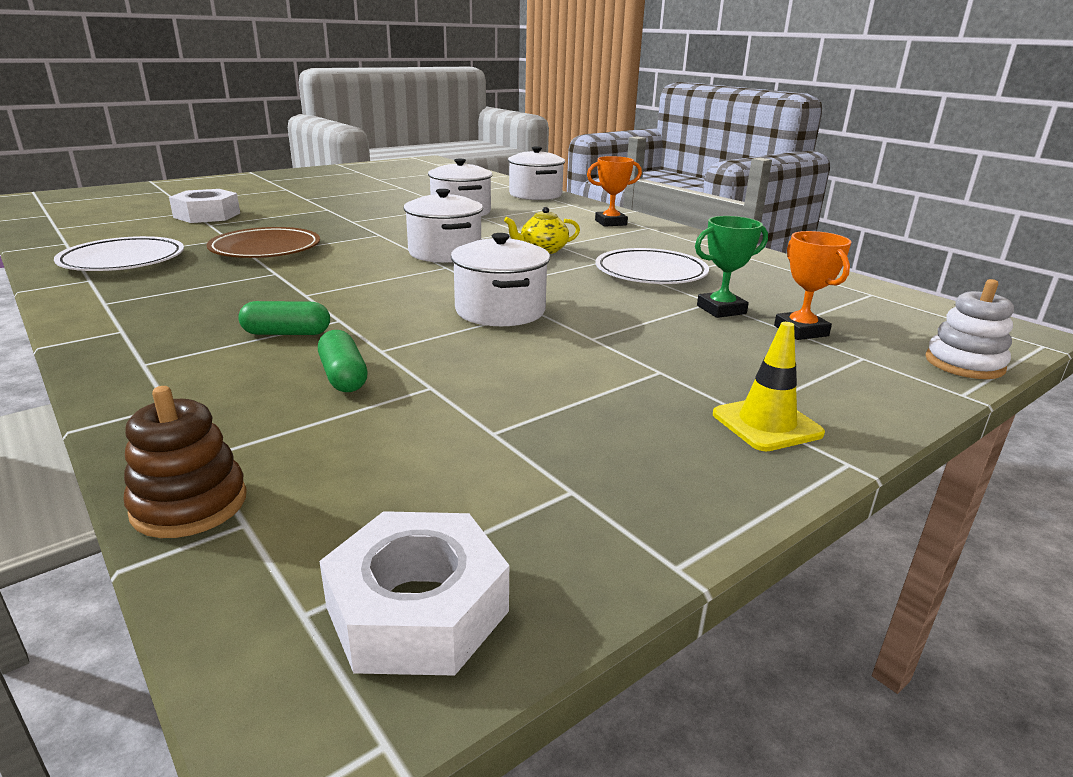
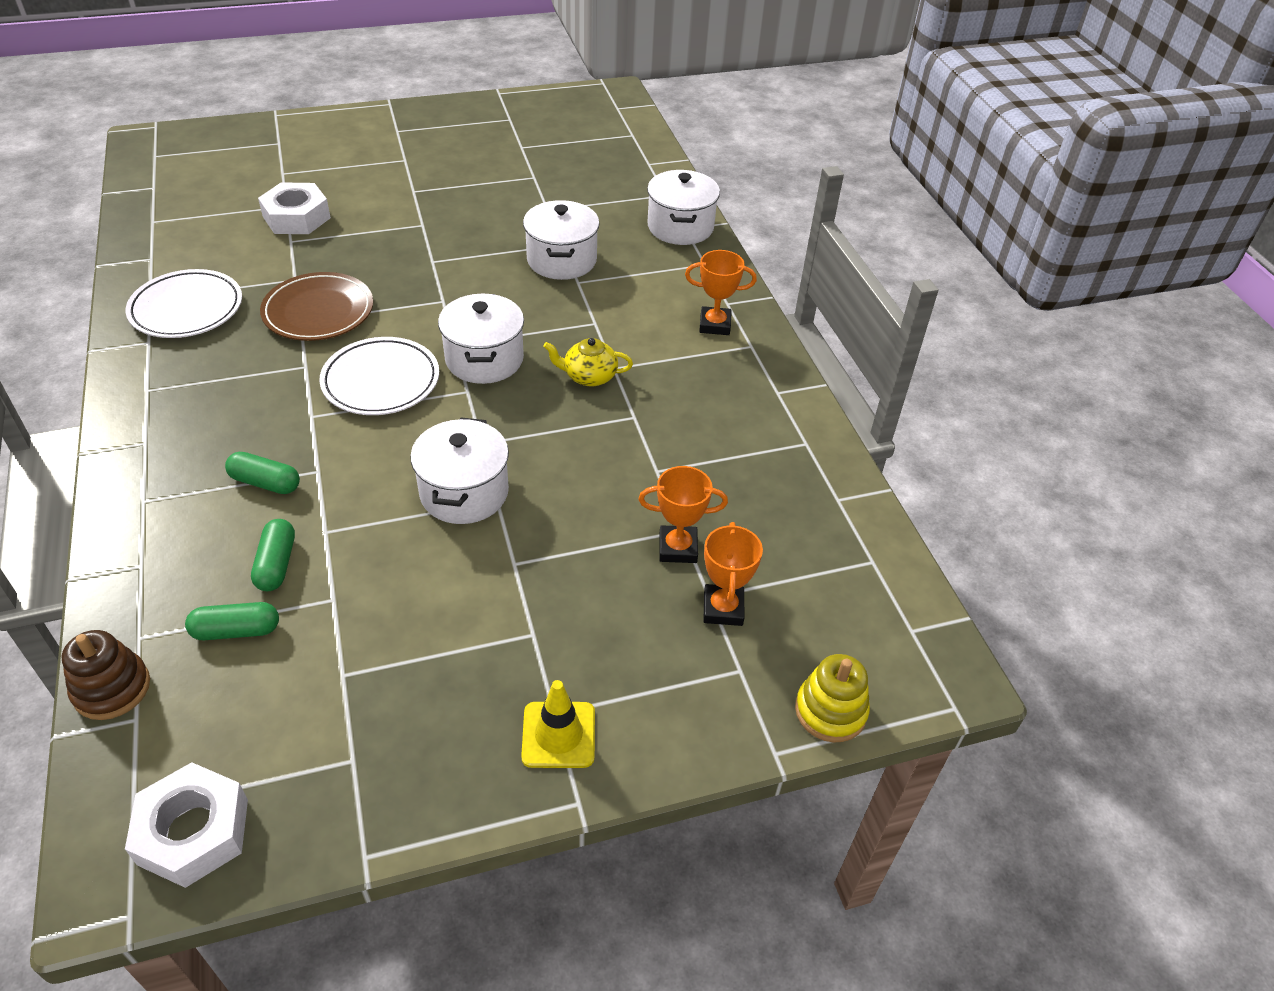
camera: 20 degrees right, 20 degrees up
white plate [596,248,709,284] -> white plate moved to [319,337,439,415]
green trophy [695,216,768,318] -> orange trophy [638,466,728,563]
white stacking toy [925,279,1014,379] -> yellow stacking toy [795,654,870,743]
none -> green capsule [185,602,279,640]

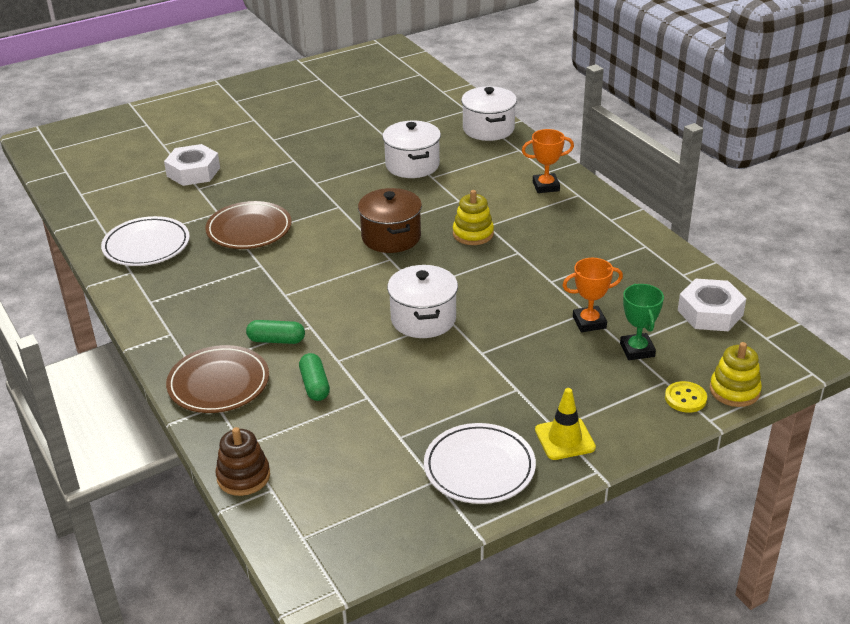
camera: 10 degrees left, 10 degrees down
white nut [125,762,248,888] -> white nut moved to [678,279,747,331]
green capsule [185,602,279,640] -> none
white plate [319,337,439,415] -> white plate moved to [424,423,536,504]
white pot [438,294,524,384] -> brown pot [358,188,422,253]
yellow teapot [543,338,633,387] -> yellow stacking toy [453,190,494,245]
orange trophy [703,522,763,626] -> green trophy [620,284,664,360]
none -> brown plate [166,345,269,413]
none -> yellow button [665,381,707,413]

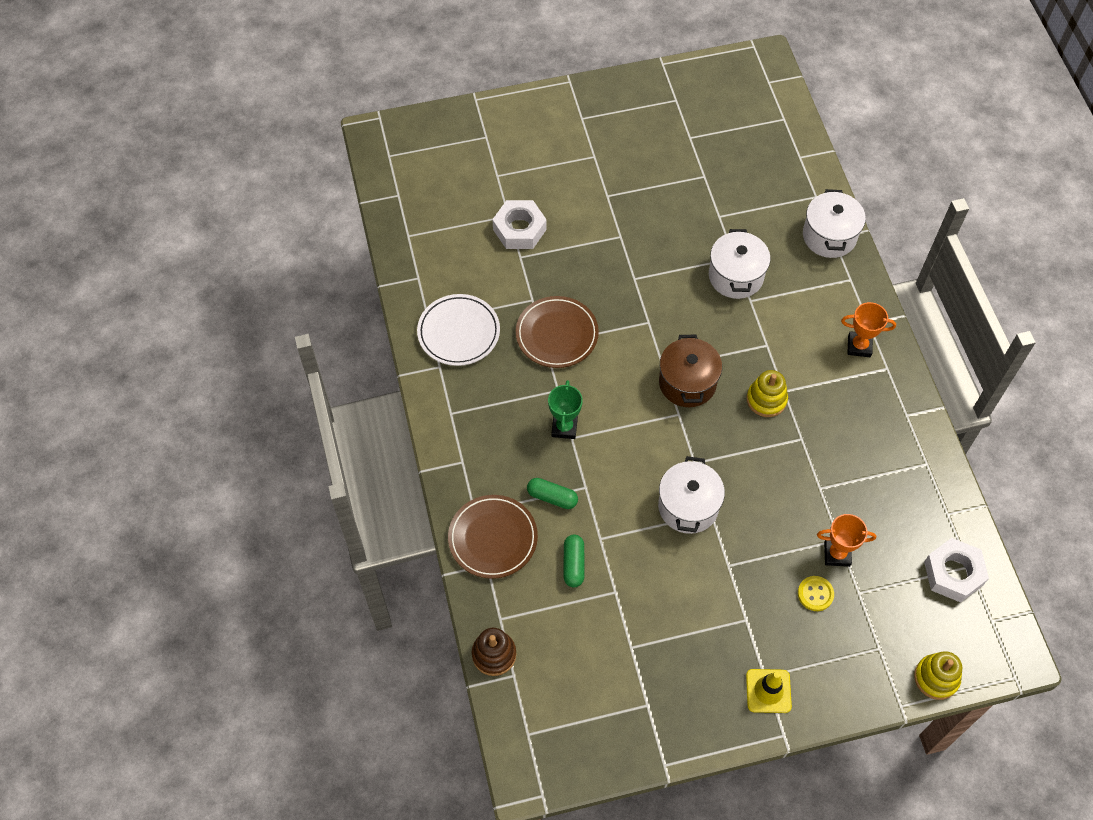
camera: 15 degrees right, 25 degrees up
white plate [424,423,536,504] -> none
green trophy [620,284,664,360] -> green trophy moved to [548,380,583,439]
yellow button [665,381,707,413] -> yellow button moved to [798,576,834,611]

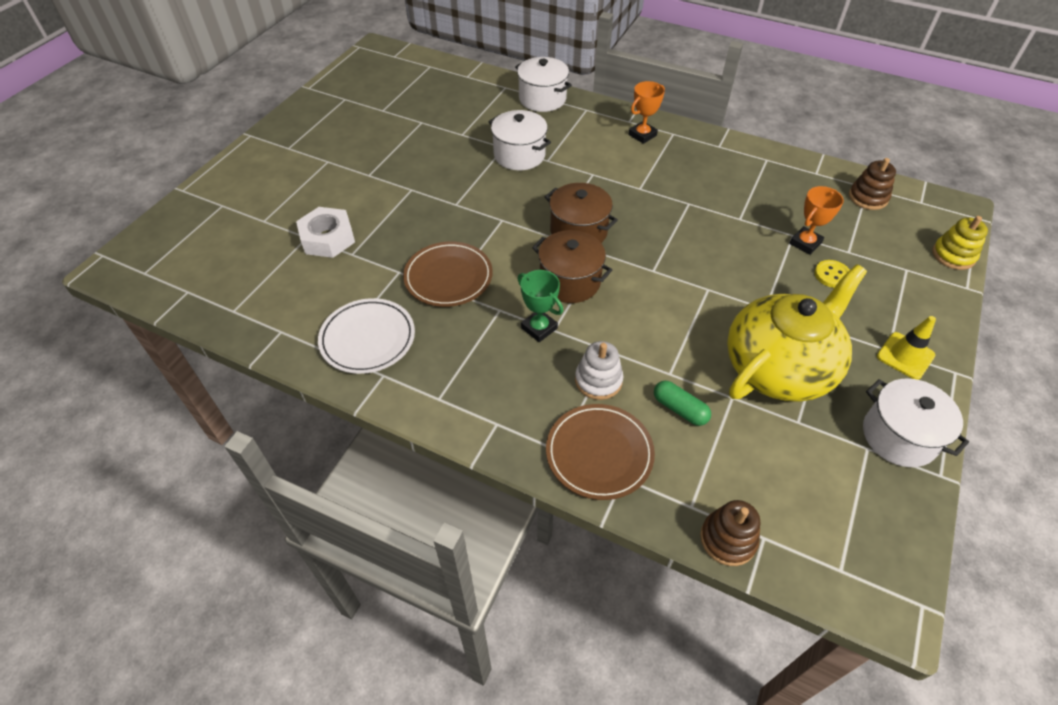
camera: 50 degrees left, 10 degrees down
green capsule [527,478,578,509] -> white stacking toy [575,341,624,400]
white pot [658,456,725,534] -> white pot moved to [863,379,969,467]
yellow stacking toy [747,370,788,417] -> none
white nut [924,538,989,602] -> brown stacking toy [849,158,896,210]
none -> brown pot [532,230,612,303]
none -> yellow teapot [727,264,867,402]

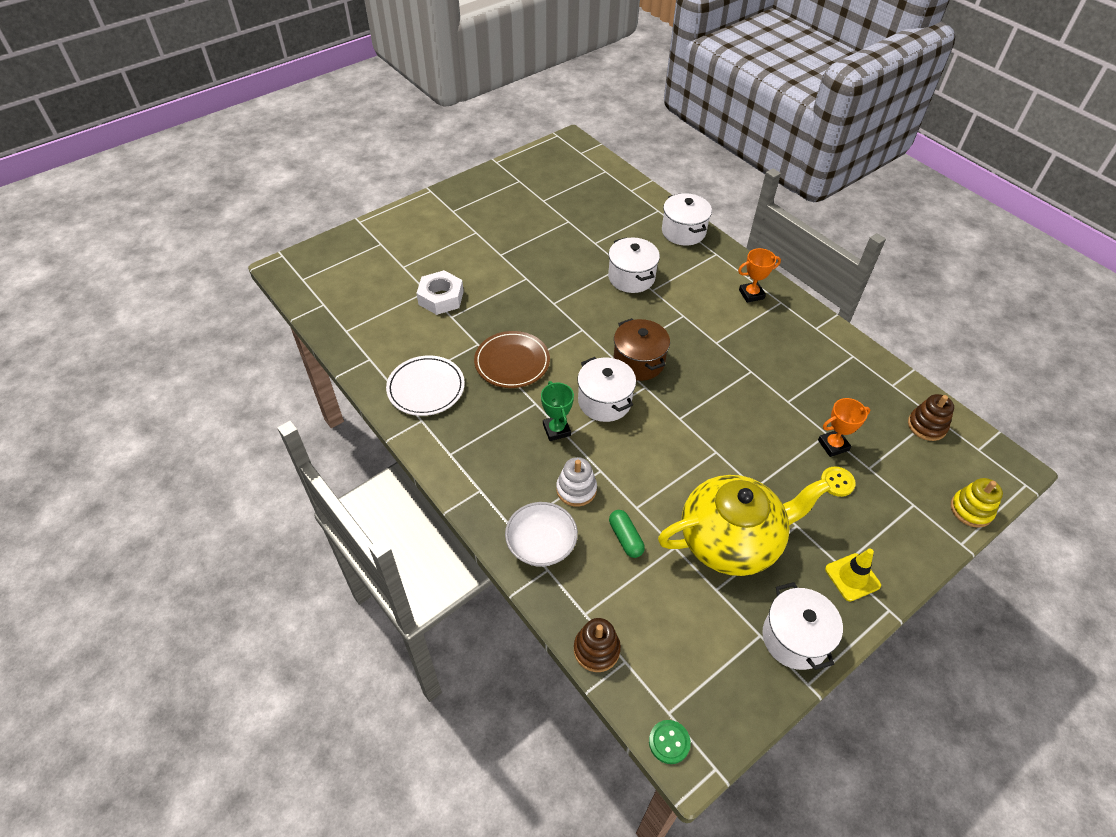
camera: 25 degrees right, 0 degrees up
brown pot [532,230,612,303] -> white pot [577,357,636,422]
brown plate [546,404,655,500] -> white bowl [505,502,578,567]
none -> green button [649,720,691,764]

